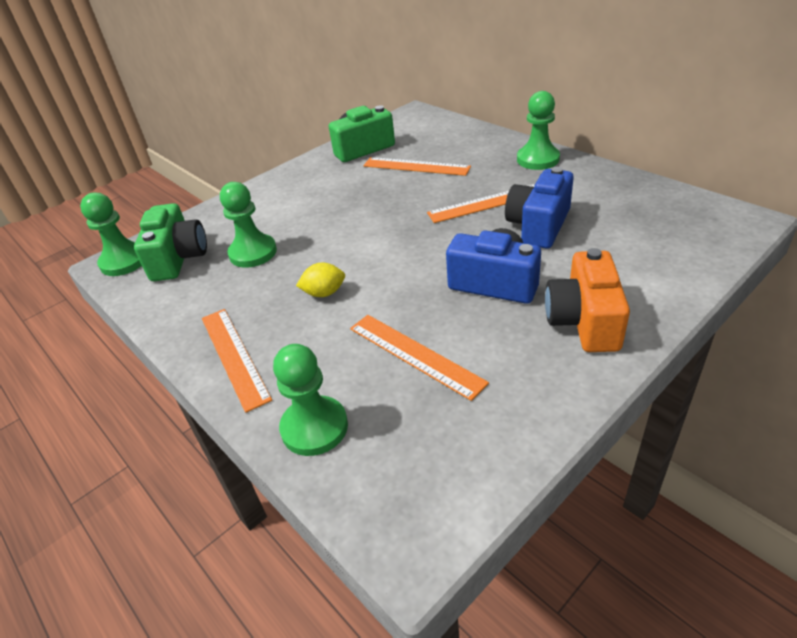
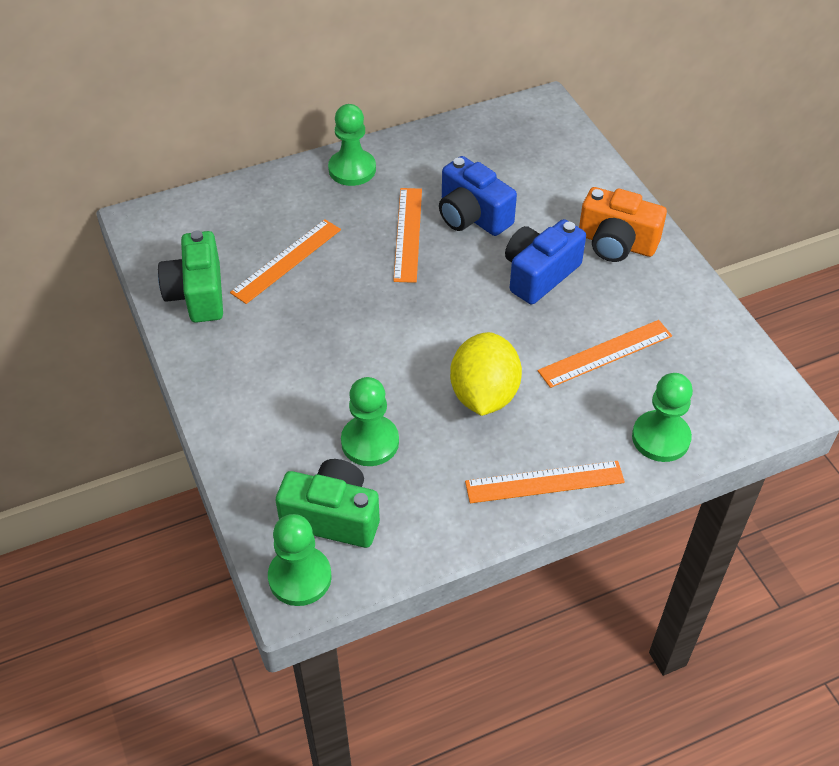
camera: 75 degrees left, 10 degrees up
yellow lemon [296,263,345,297] -> yellow lemon [450,332,522,416], size x1.95

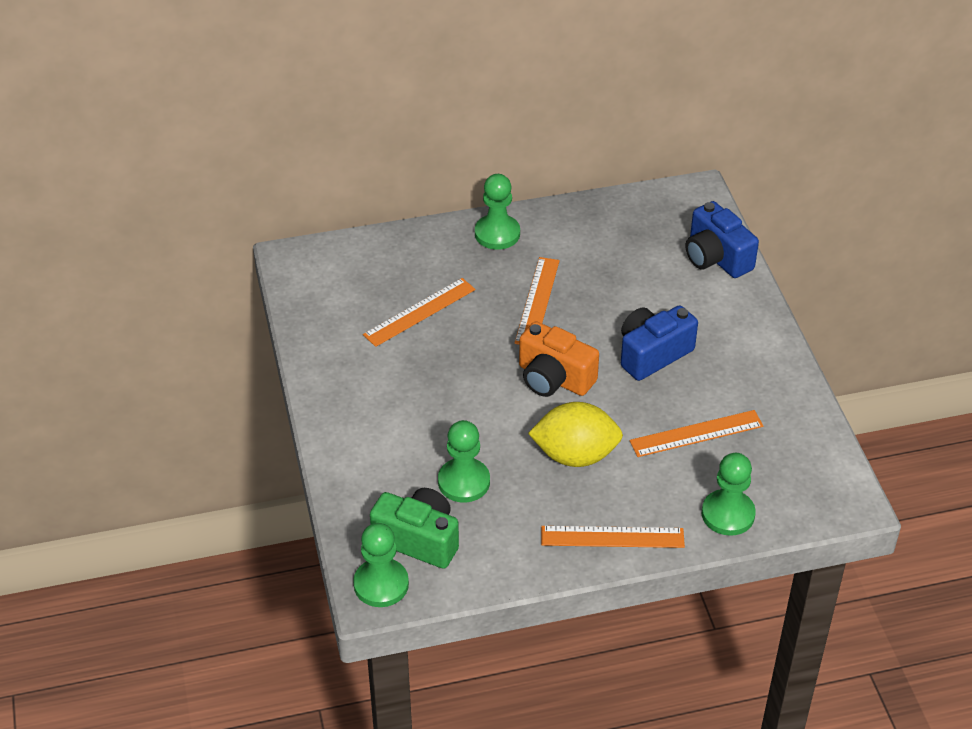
camera: 10 degrees right, 5 degrees down
green camera [158,231,223,323] -> none
blue camera [439,156,517,236] -> blue camera moved to [685,201,759,278]
yellow lemon [450,332,522,416] -> yellow lemon turned 75 degrees clockwise [528,402,623,467]
orange camera [579,187,667,262] -> orange camera moved to [519,321,599,397]

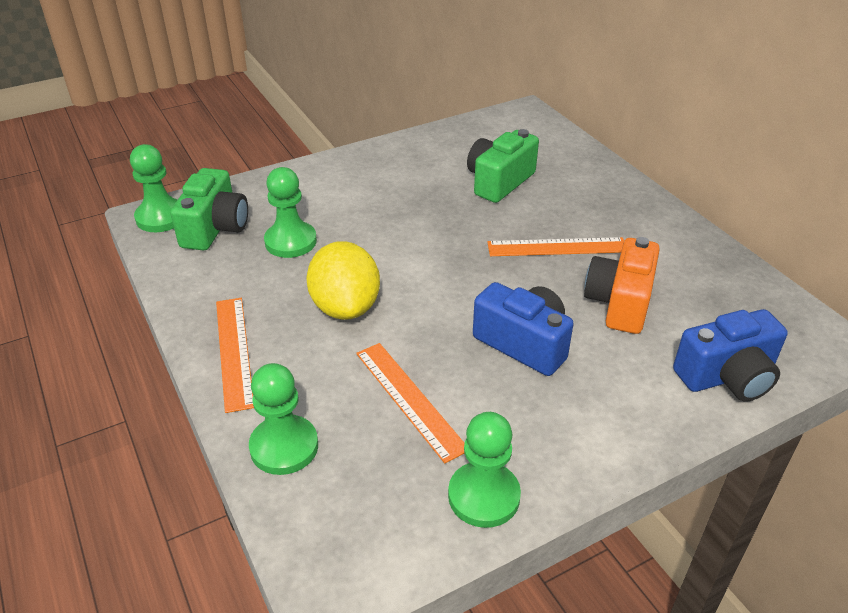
camera: 75 degrees right, 5 degrees down
orange ruler [363,278,475,347] -> green camera [467,129,539,203]
green pawn [475,174,520,250] -> green pawn moved to [448,412,521,528]
orange camera [519,321,599,397] -> orange camera moved to [584,237,660,334]
blue camera [685,201,759,278] -> blue camera turned 150 degrees counterclockwise [673,309,788,402]

